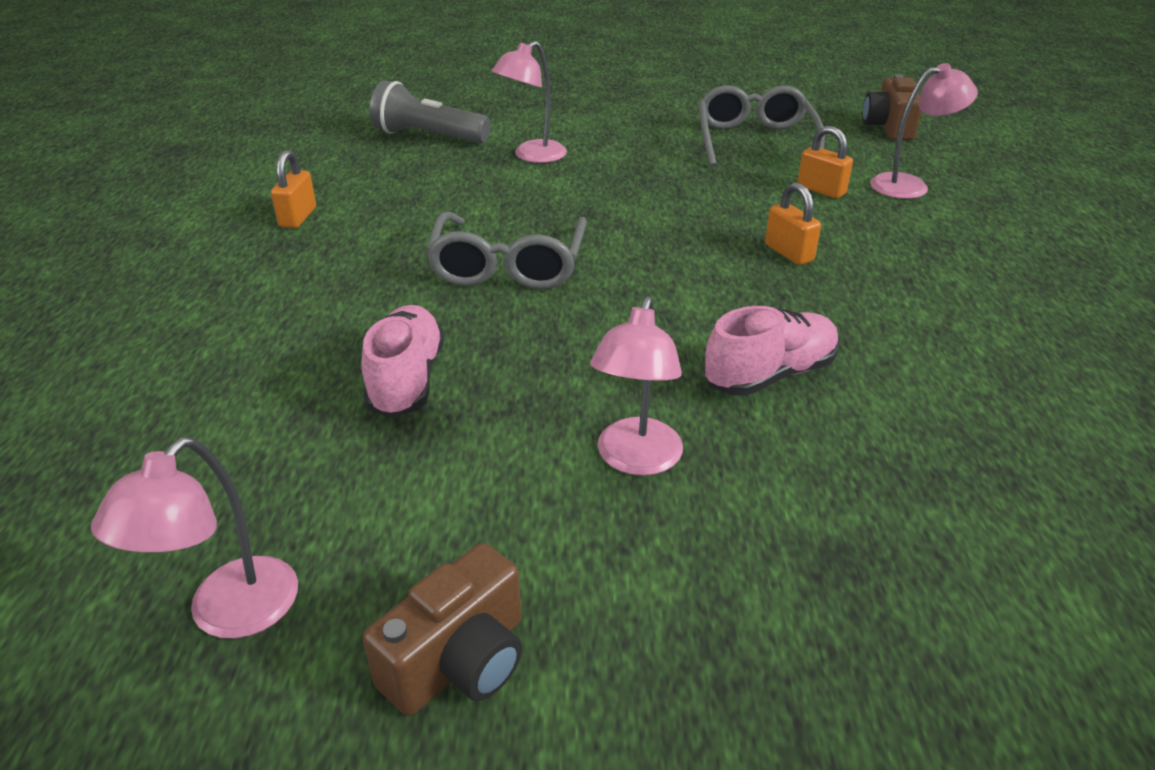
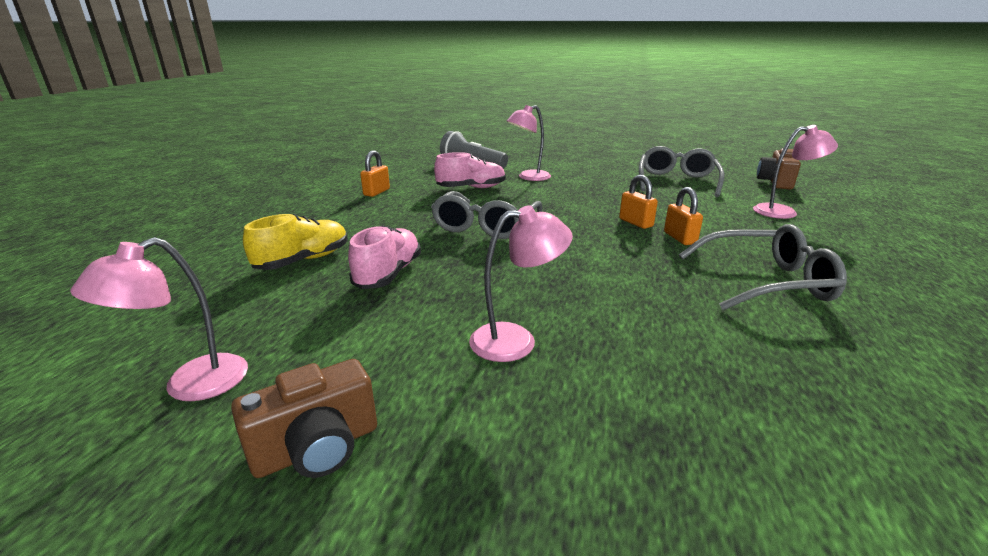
camera: 15 degrees right, 10 degrees down
pink lamp [590,296,683,476] -> pink lamp turned 135 degrees counterclockwise [469,205,573,362]
pink shoe [704,306,839,396] -> pink shoe moved to [434,152,506,188]
orange padlock [797,126,853,199] -> orange padlock moved to [619,175,658,229]
none -> yellow shoe [243,214,348,270]
none -> grey glasses [679,224,847,310]

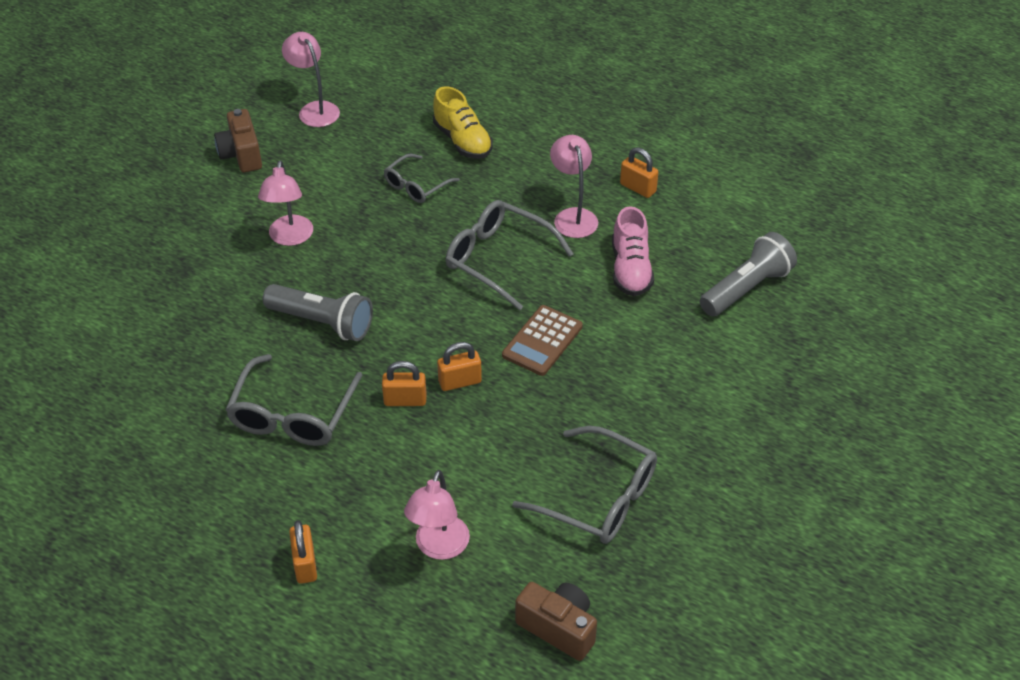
camera: 105 degrees right, 20 degrees up
pink shoe [348,225,421,289] -> grey glasses [384,154,460,203]
pink lamp [507,105,551,181] -> pink lamp moved to [550,135,598,238]
none -> grey flashlight [263,284,373,341]
none -> orange padlock [289,520,317,584]
none -> brown calculator [502,305,583,376]

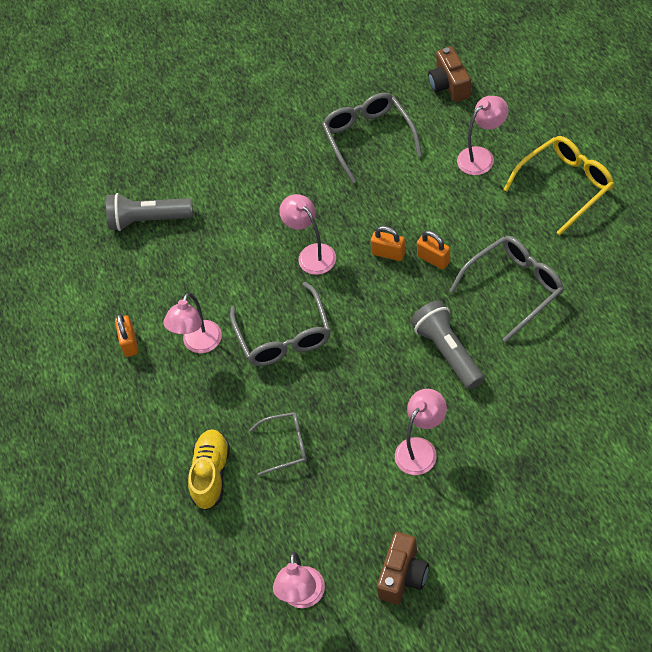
camera: 135 degrees left, 10 degrees up
orange padlock [289,520,317,584] -> yellow glasses [503,136,614,235]
brown calculator [502,305,583,376] -> pink lamp [279,194,336,275]
pink shoe [612,206,654,296] -> none

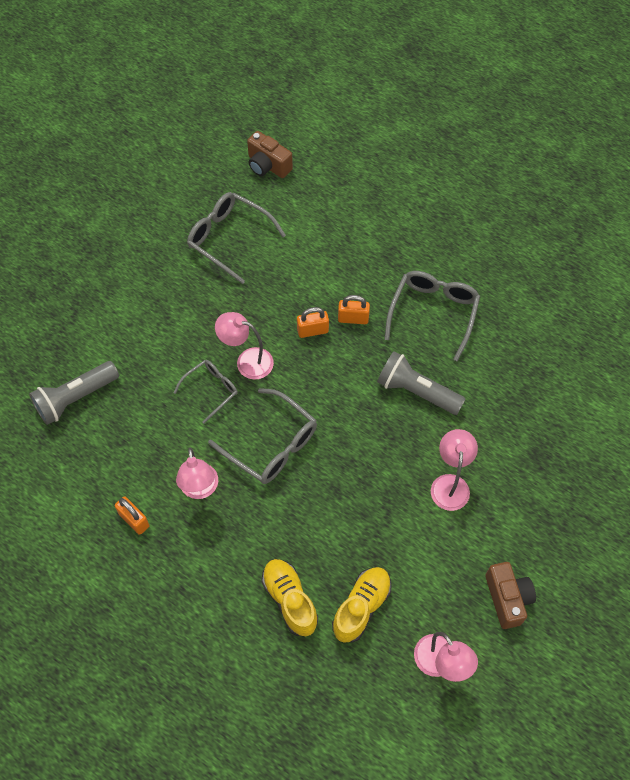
camera: 40 degrees left, 5 degrees up
grey glasses [249,412,307,476] -> grey glasses moved to [173,360,238,424]
pink lamp [457,96,508,175] -> none
yellow glasses [503,136,614,235] -> none
none -> yellow shoe [332,567,392,643]

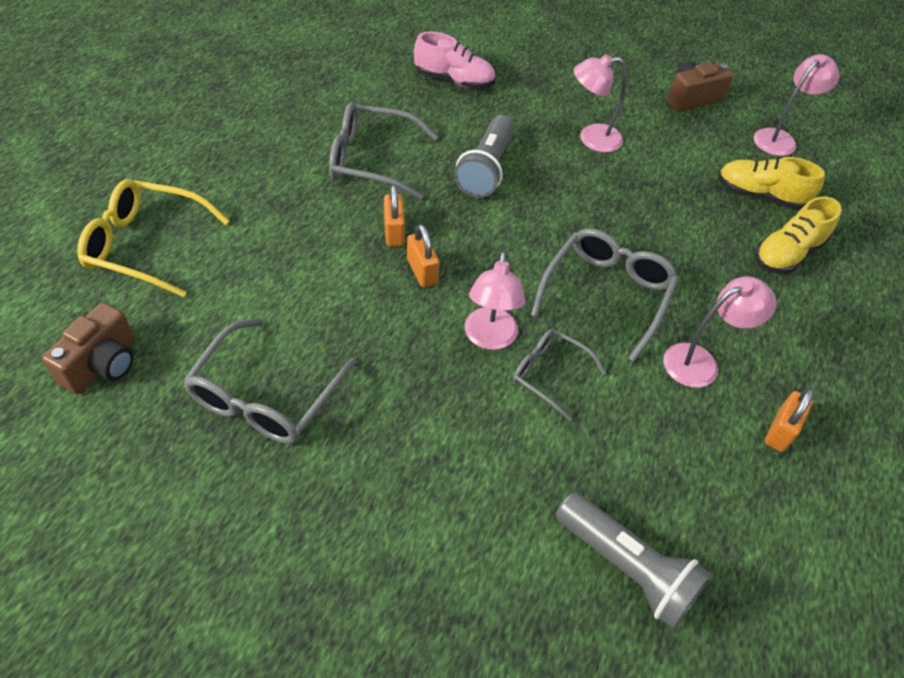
camera: 105 degrees left, 10 degrees down
none -> yellow glasses [77,179,230,297]
none -> pink shoe [414,32,495,89]

